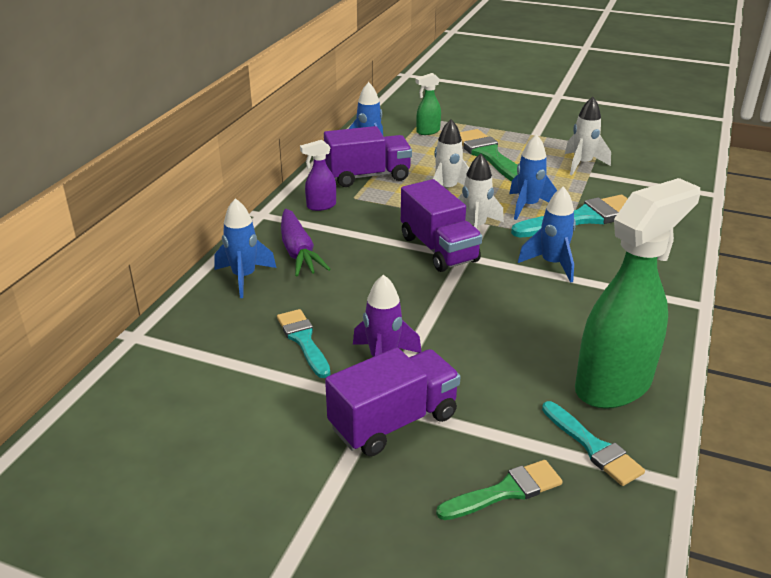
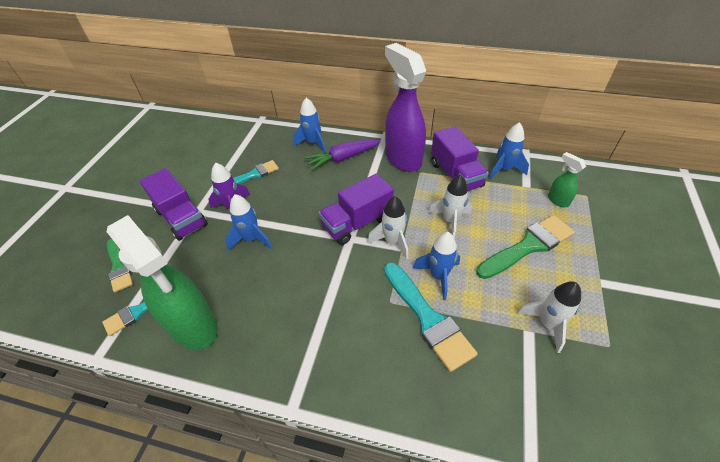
camera: 85 degrees right, 15 degrees up
purple spray bottle [300,140,336,211] -> purple spray bottle [385,43,426,172], size x2.26
blue rocket [518,186,576,283] -> blue rocket moved to [226,194,272,251]

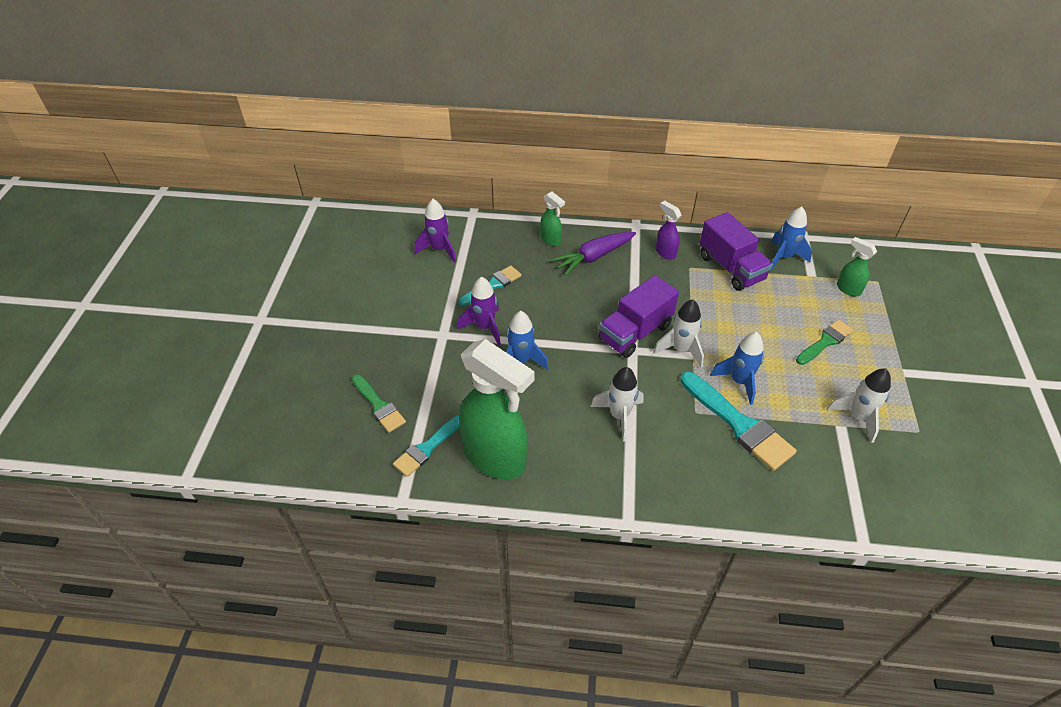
camera: 10 degrees left, 0 degrees up
purple truck [140,168,208,241] -> none
blue rocket [293,98,326,153] -> green spray bottle [540,191,565,246]
purple spray bottle [385,43,426,172] -> purple spray bottle [655,201,682,260], size x0.44
white rocket [428,175,472,239] -> white rocket moved to [591,367,644,442]
green brush [476,215,575,279] -> green brush [796,320,854,365], size x0.61
none -> purple rocket [414,199,456,263]

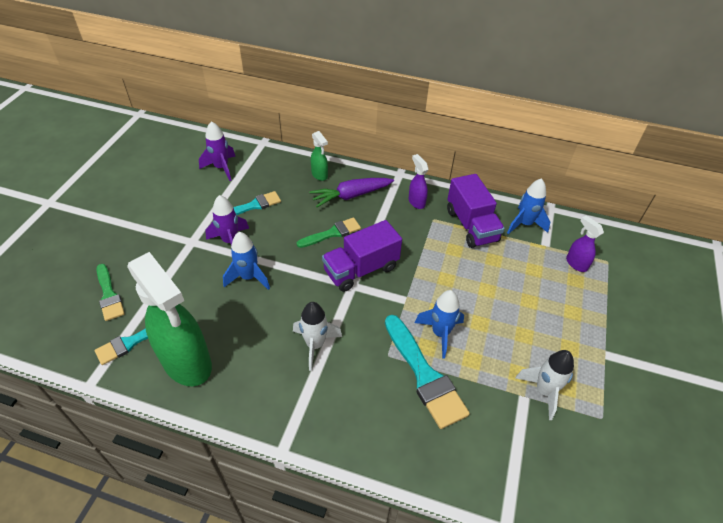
camera: 10 degrees right, 0 degrees up
white rocket [653,299,704,367] -> none
green brush [796,320,854,365] -> green brush moved to [297,217,361,248]
green spray bottle [837,237,877,296] -> purple spray bottle [566,215,604,272]

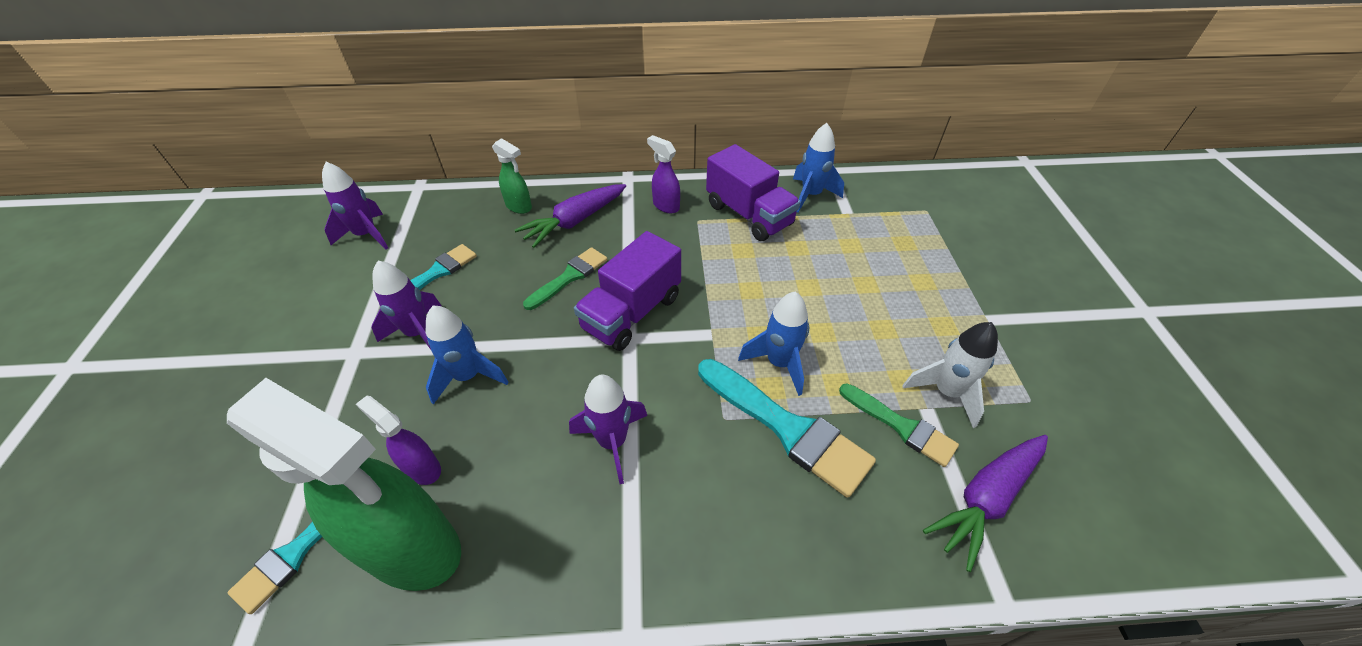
camera: 20 degrees left, 0 degrees up
green brush [96,264,125,321] -> green brush moved to [839,383,959,467]
white rocket [293,302,342,371] -> purple rocket [569,375,647,484]
purple spray bottle [566,215,604,272] -> purple spray bottle moved to [356,396,441,485]
none -> purple carrot [923,435,1048,572]

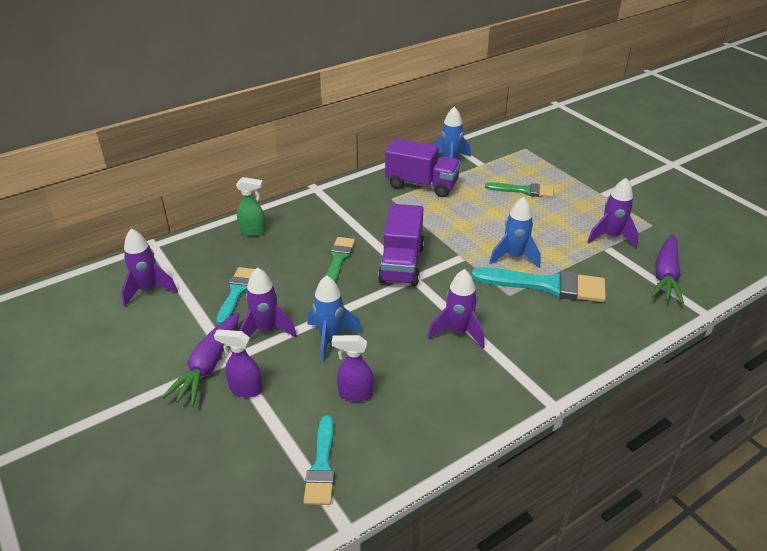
camera: 30 degrees left, 10 degrees down
green spray bottle [227,378,461,591] -> none
purple carrot [515,184,626,248] -> purple carrot moved to [161,313,239,406]
purple spray bottle [647,135,680,213] -> purple spray bottle moved to [214,329,263,397]
green brush [839,383,959,467] -> green brush moved to [485,182,554,198]
white rocket [902,322,998,428] -> purple rocket [587,178,639,248]

